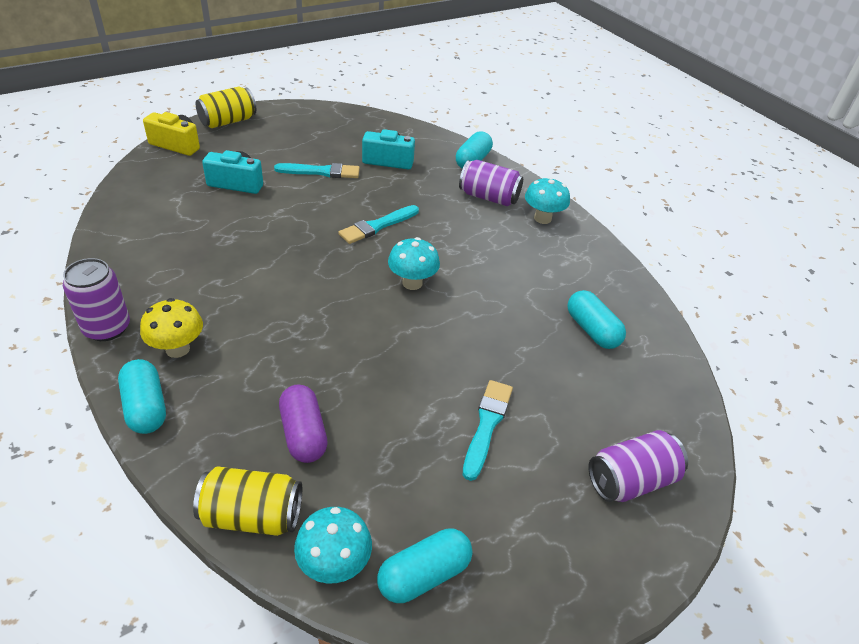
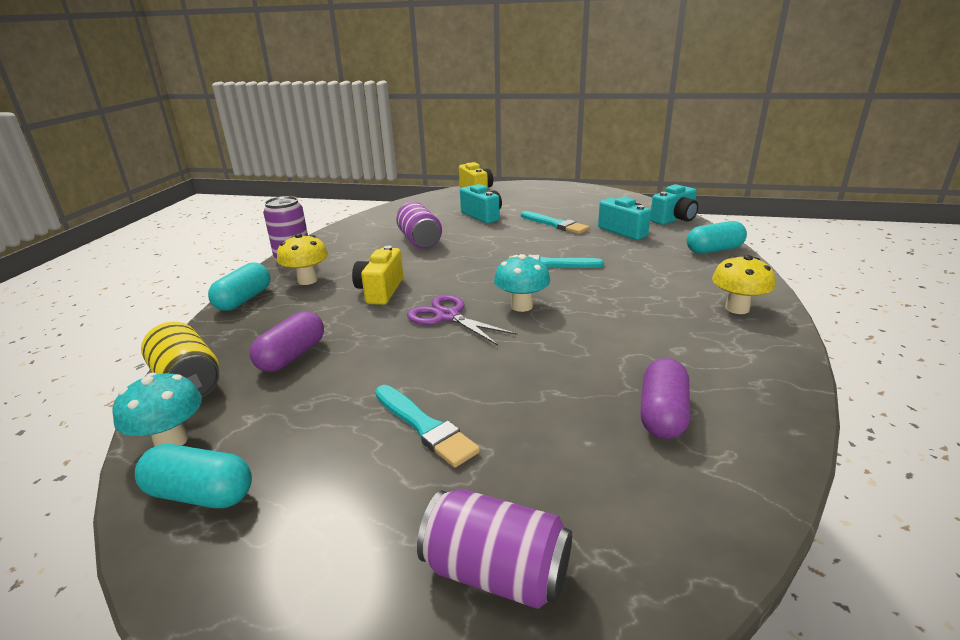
camera: 50 degrees right, 15 degrees down
yellow can [195,87,256,128] -> none
purple can [459,160,523,206] -> purple can moved to [396,202,442,249]
turquoise brush [463,380,513,481] -> turquoise brush turned 75 degrees clockwise [375,385,480,468]
turquoise mushroom [525,177,570,224] -> yellow mushroom [712,255,775,314]
turquoise capsule [567,290,626,349] -> purple capsule [640,358,690,439]
none -> yellow camera [352,246,403,305]
none -> purple scissors [407,294,517,345]
none -> turquoise camera [650,184,698,225]

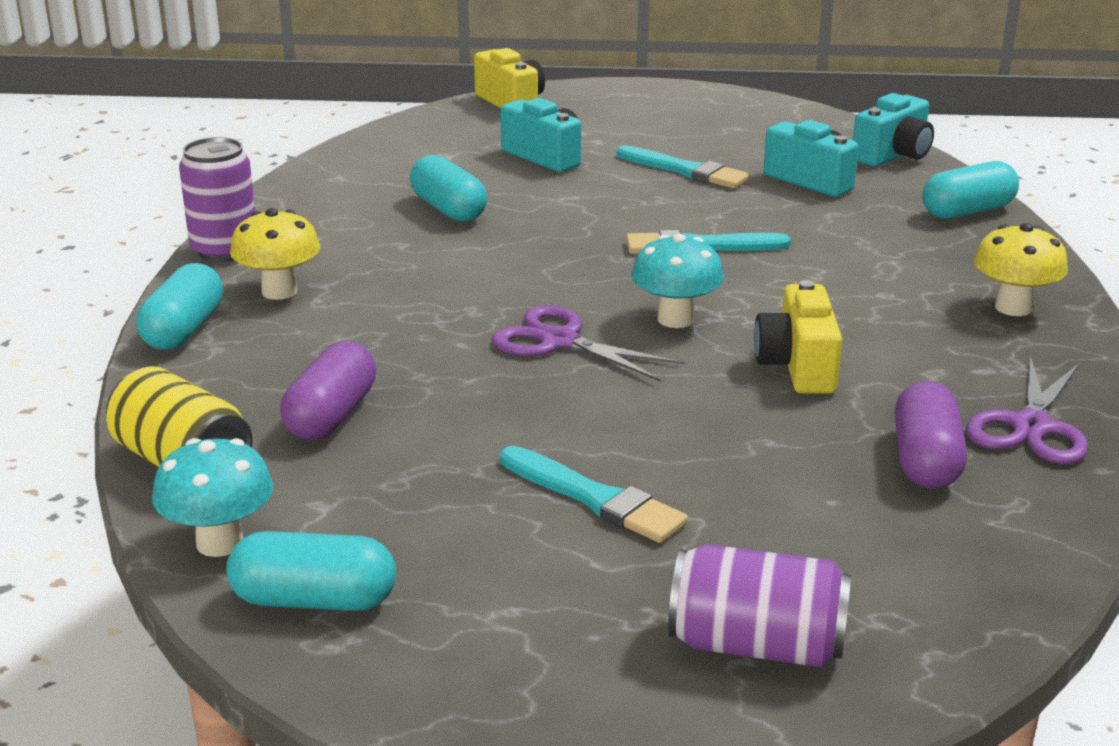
camera: 10 degrees left, 0 degrees up
yellow camera [352,246,403,305] -> yellow camera moved to [754,280,842,394]
purple can [396,202,442,249] -> turquoise capsule [410,155,487,222]
none -> purple scissors [966,356,1088,464]

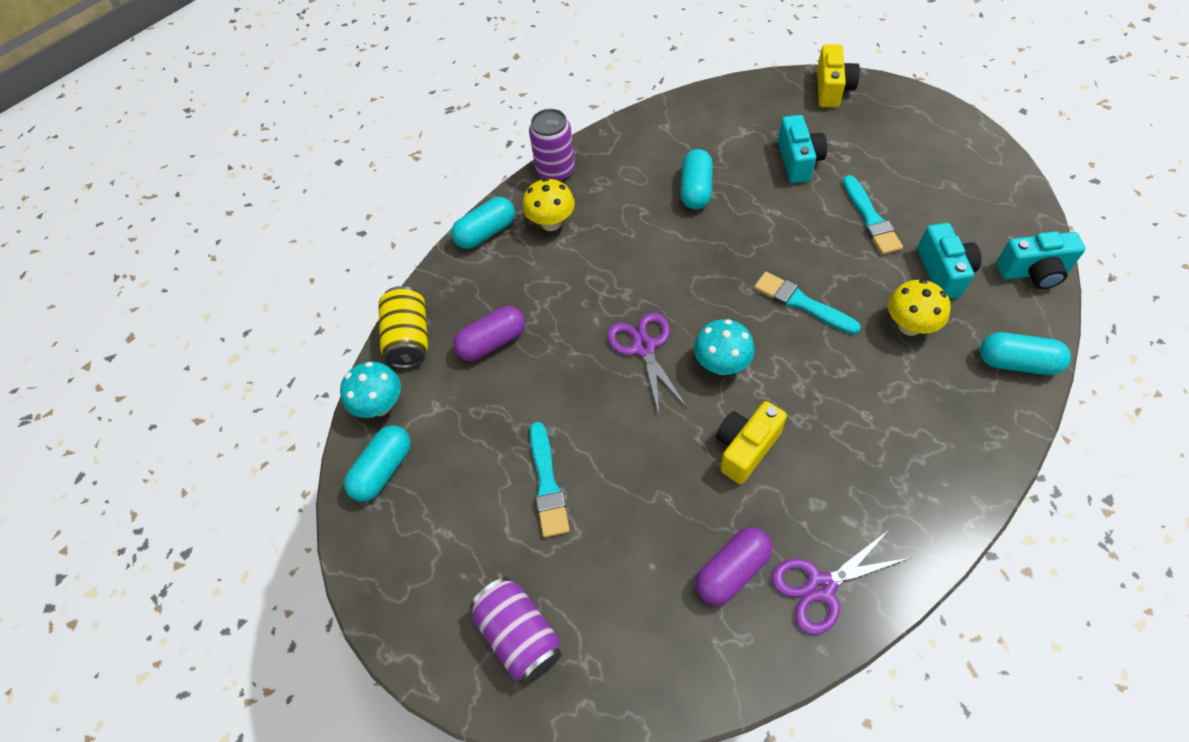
camera: 45 degrees right, 30 degrees up
turquoise capsule [226,531,396,611] -> turquoise capsule turned 75 degrees clockwise [344,425,411,502]
yellow mushroom [974,223,1068,316] -> yellow mushroom moved to [888,279,951,336]

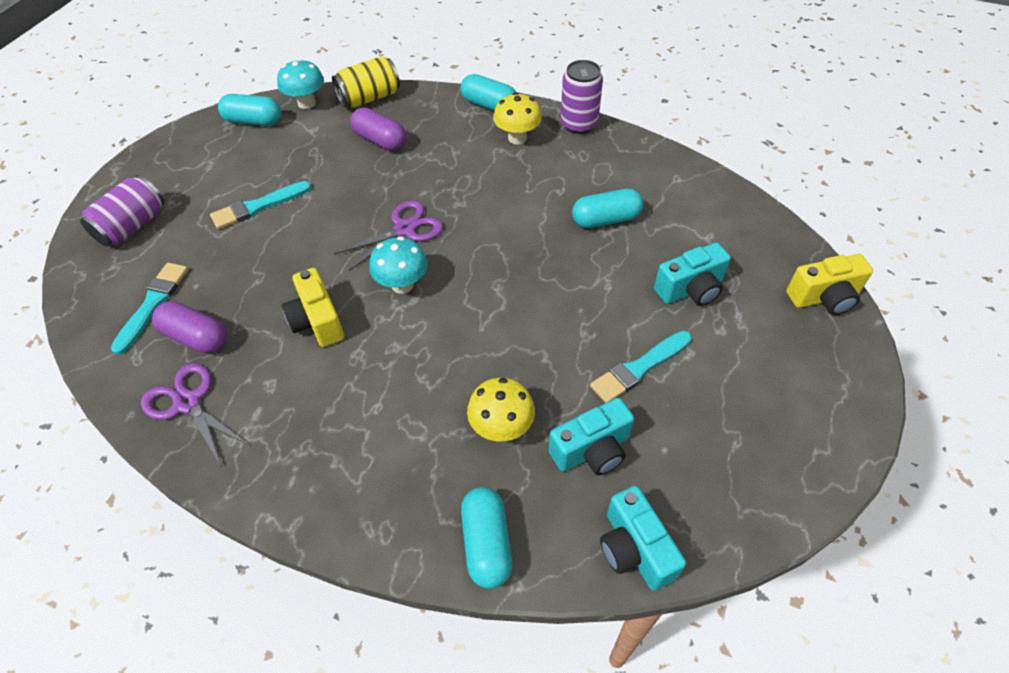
camera: 65 degrees right, 5 degrees down
yellow camera [716,401,787,484] -> yellow camera turned 135 degrees counterclockwise [282,268,344,347]
turquoise brush [754,272,861,335] -> turquoise brush moved to [111,262,188,355]

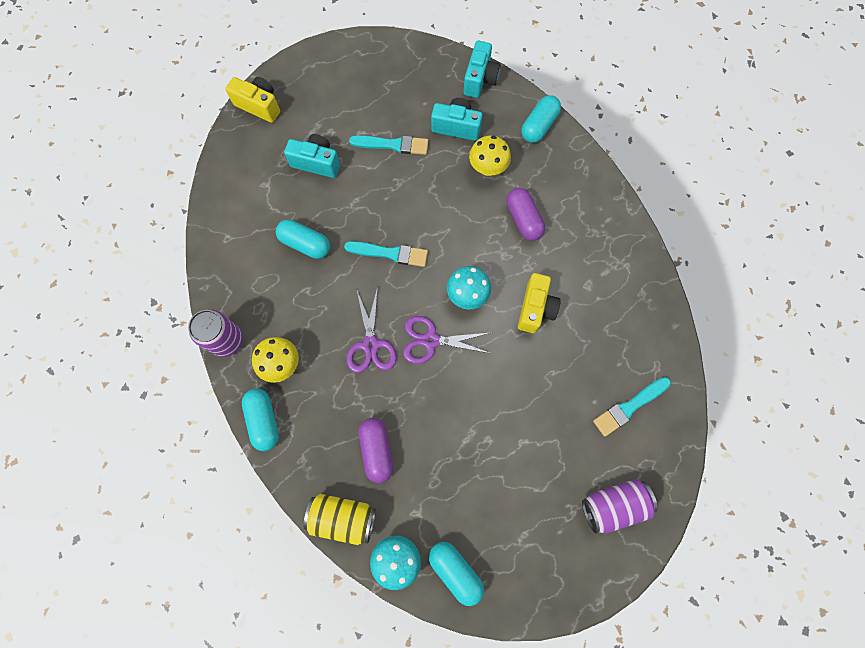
camera: 140 degrees left, 20 degrees up
purple scissors [141,363,249,467] -> purple scissors moved to [347,286,397,373]
purple capsule [152,301,227,354] -> purple capsule moved to [506,188,545,241]
turquoise brush [210,181,312,229] -> turquoise brush moved to [344,241,428,267]

